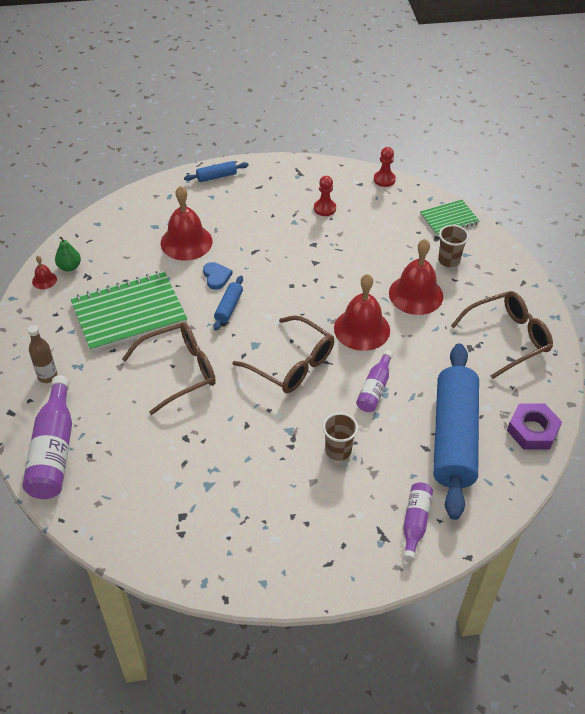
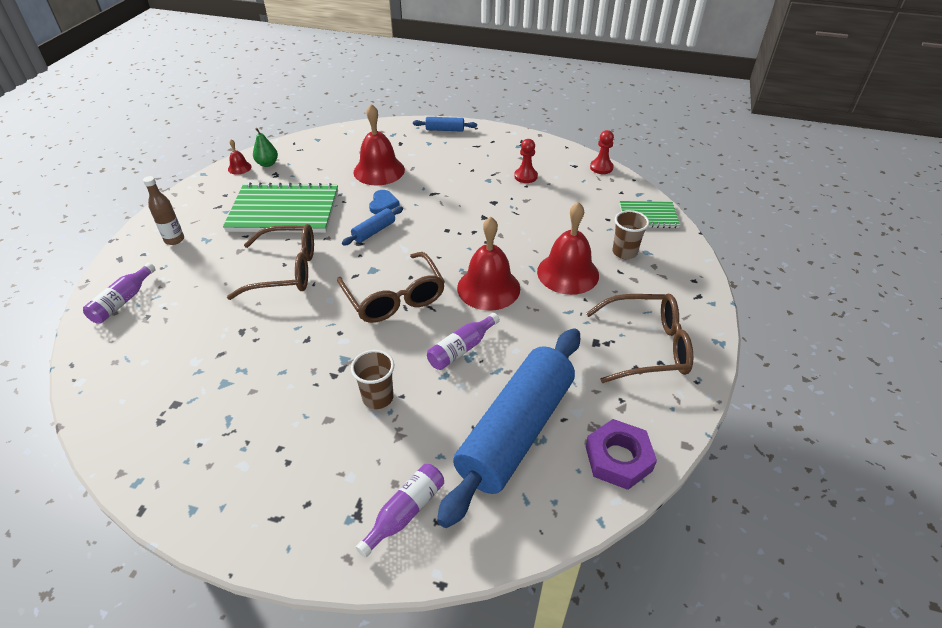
camera: 25 degrees right, 5 degrees down
purple bottle [22,375,72,499] -> purple bottle [83,263,156,324], size x0.58

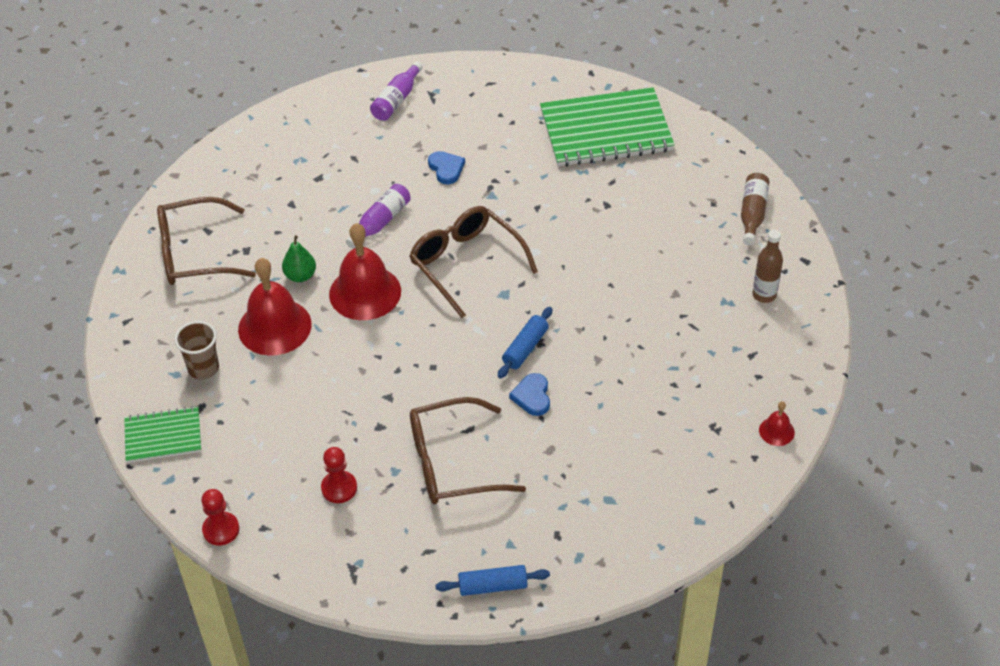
camera: 170 degrees right, 5 degrees up
purple bottle [83,263,156,324] -> brown bottle [741,173,769,245]
green notebook [223,182,338,233] -> green notebook moved to [540,87,675,167]
brown glasses [227,224,314,300] -> brown glasses moved to [410,397,526,504]
green pear [253,128,278,167] -> green pear moved to [282,235,316,282]
brown cup [351,350,394,409] -> blue heart [428,151,465,184]
red bell [353,104,405,185] -> none
blue rolling pin [437,328,580,528] -> none
purple nut [586,419,657,490] -> none

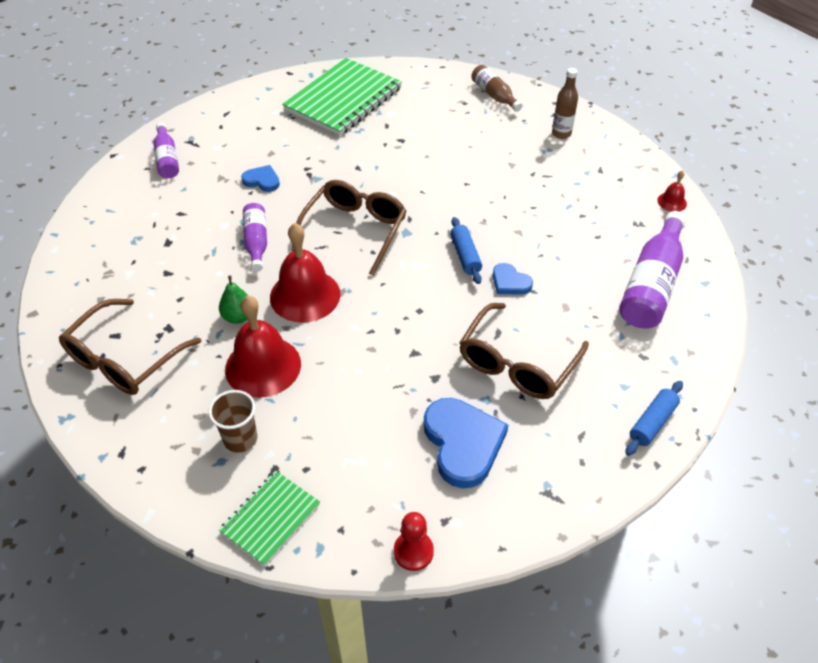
camera: 45 degrees left, 0 degrees up
red pawn [321,447,357,503] -> blue heart [424,398,508,488]
brown glasses [409,206,538,318] -> brown glasses turned 105 degrees clockwise [292,180,406,276]
none -> purple bottle [619,211,686,328]

